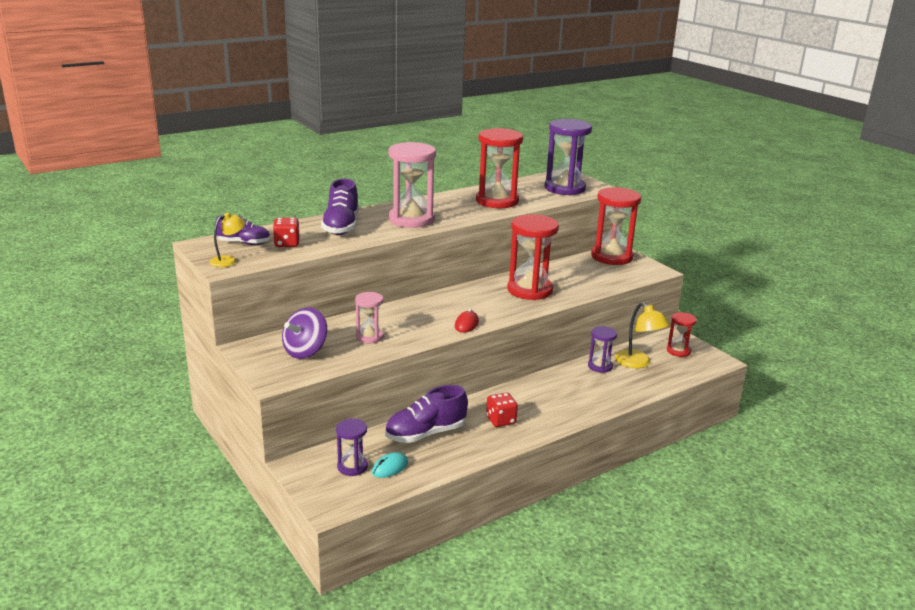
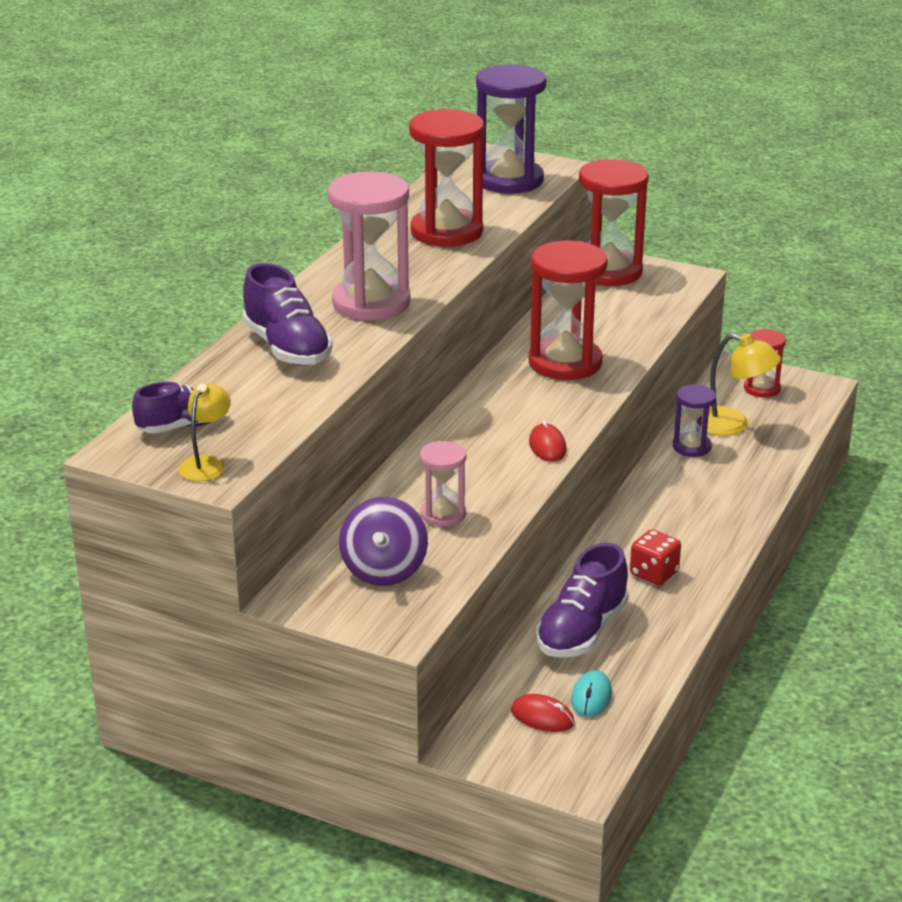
camera: 30 degrees left, 5 degrees up
red dice [273,218,300,247] -> none
purple hourglass [336,419,368,476] -> red mouse [511,694,575,732]

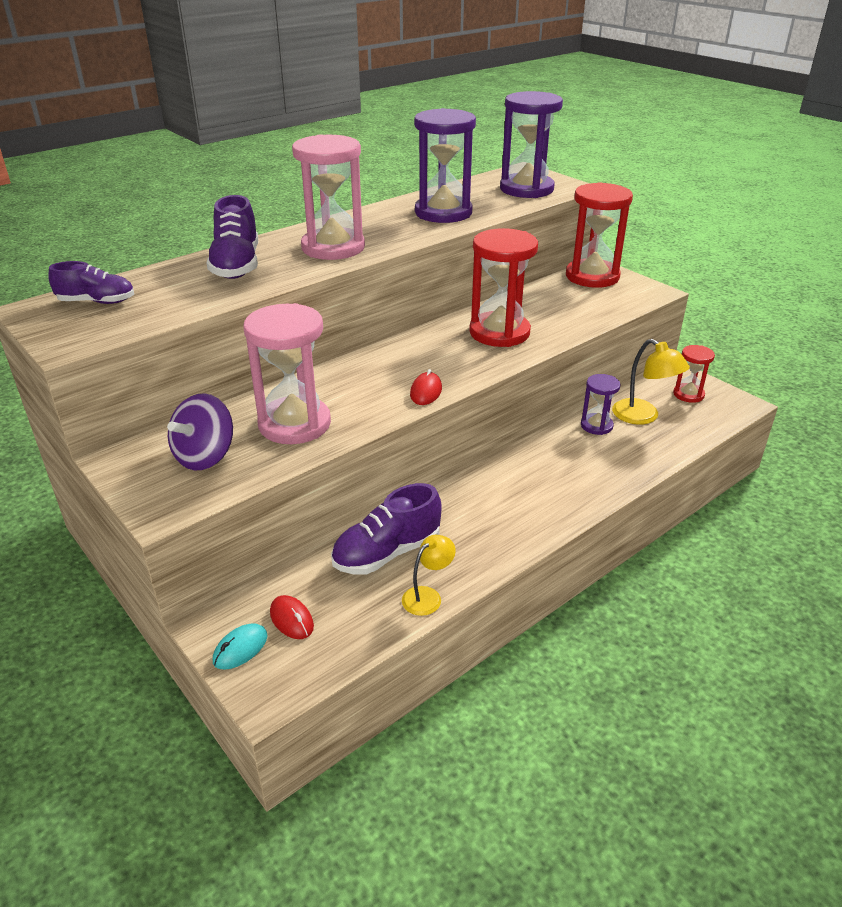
camera: 25 degrees right, 5 degrees up
yellow lamp [178,383,231,481] -> yellow lamp moved to [402,535,456,616]
red hourglass [409,109,484,247] -> purple hourglass [414,108,476,223]
pink hourglass [420,441,466,527] -> pink hourglass [244,303,331,444], size x1.86
turquoise mouse [571,670,612,718] -> turquoise mouse moved to [213,623,268,670]
red dice [630,529,681,585] -> none

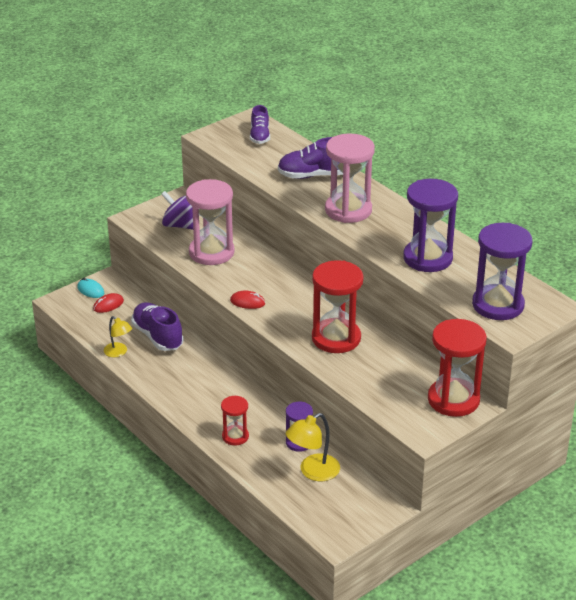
camera: 90 degrees right, 0 degrees up
red hourglass [673,345,715,403] -> red hourglass moved to [221,395,249,445]

